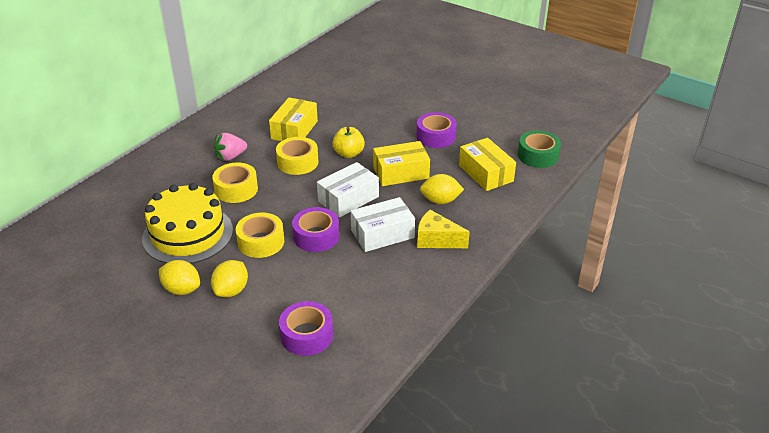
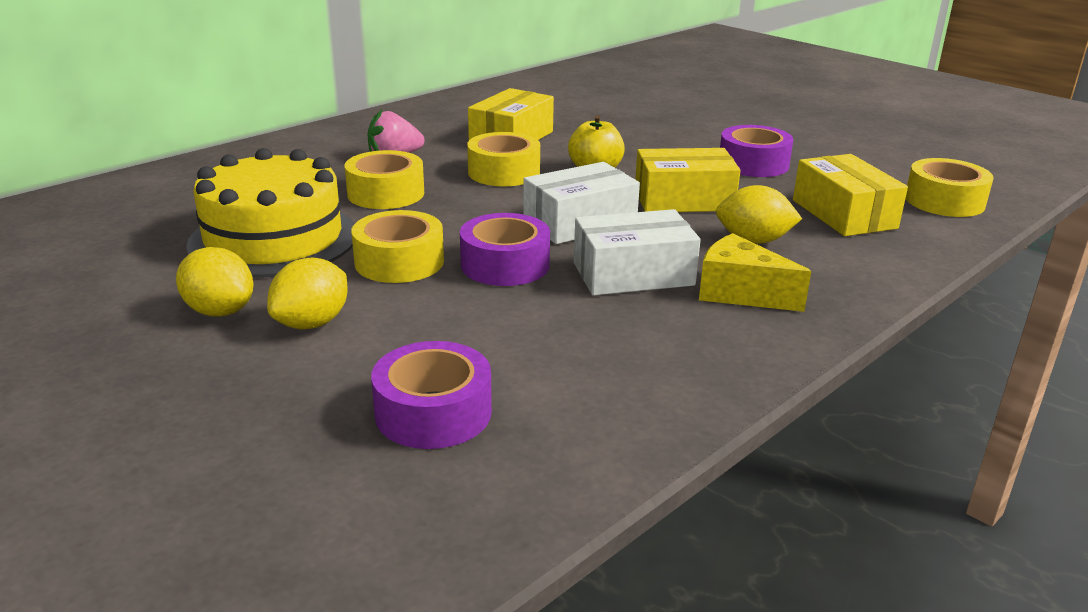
camera: 10 degrees right, 10 degrees down
green tape [518,130,561,168] -> yellow tape [905,158,993,217]

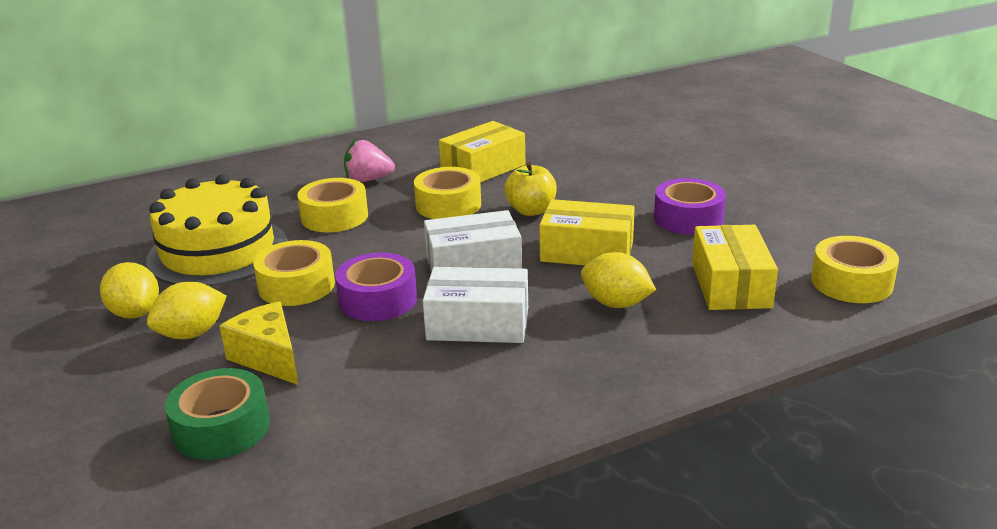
camera: 20 degrees right, 0 degrees up
purple tape [371,341,492,449] -> green tape [165,368,270,460]
yellow cheese [699,233,811,312] -> yellow cheese moved to [220,302,298,385]

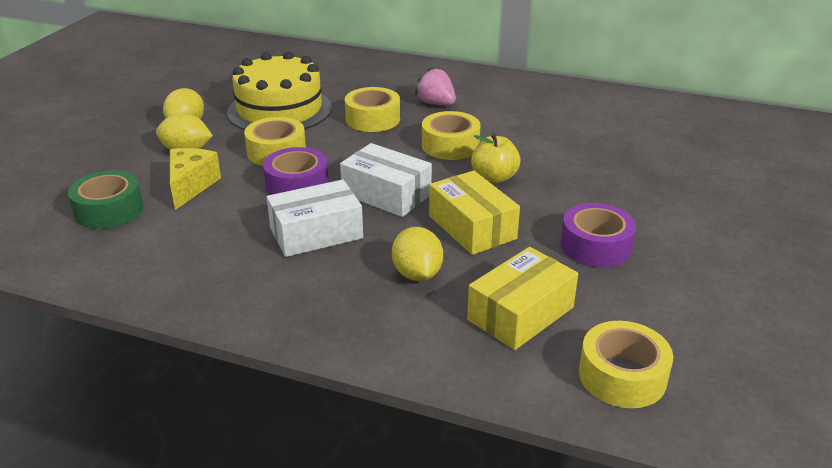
camera: 45 degrees right, 5 degrees up
white box [423,267,528,343] -> white box turned 75 degrees counterclockwise [267,180,363,257]
yellow box [439,121,526,183] -> none

